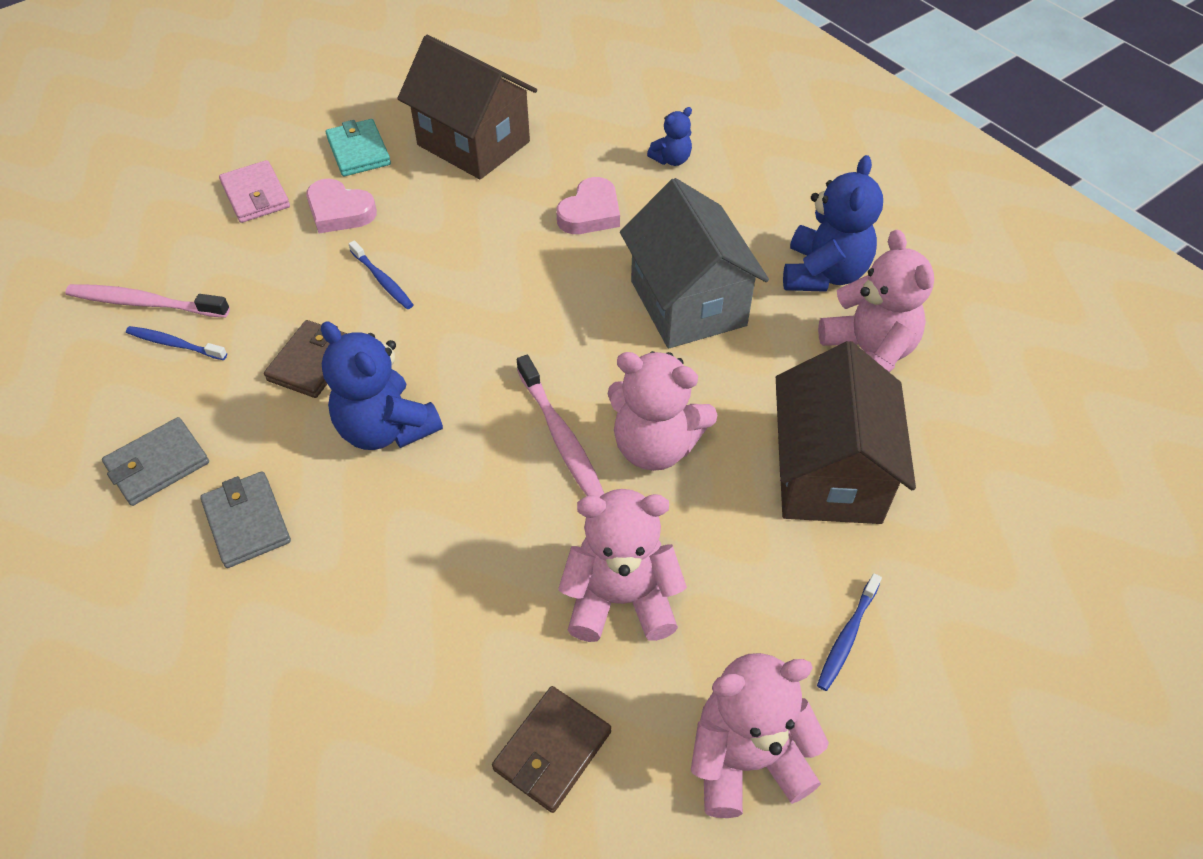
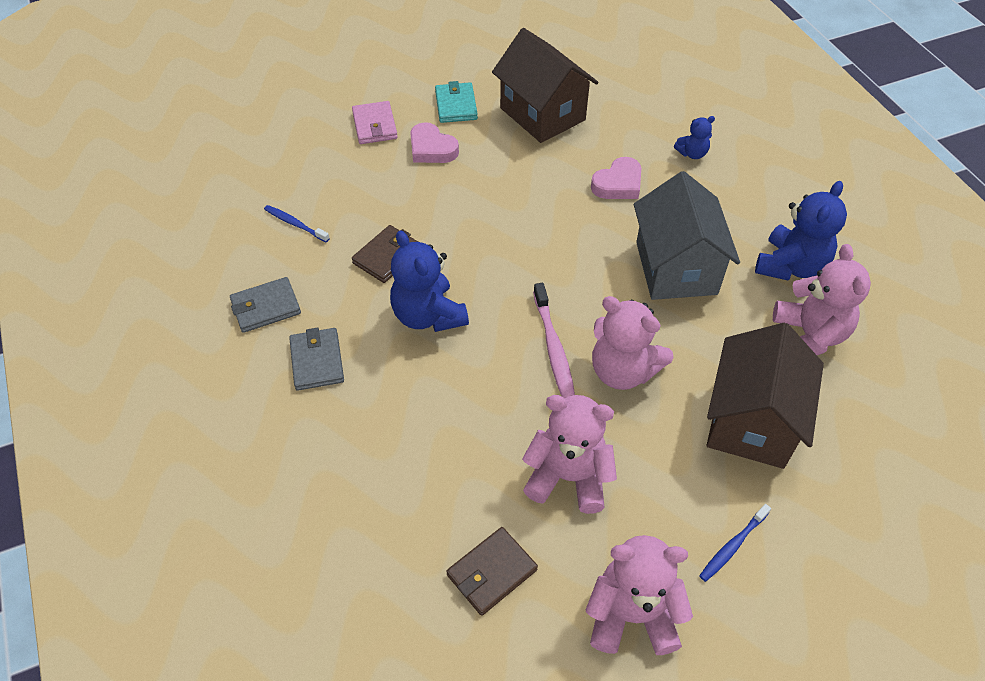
camera: 15 degrees right, 0 degrees up
pink toothbrush [65,284,230,318] -> none
blue toothbrush [349,240,413,309] -> none

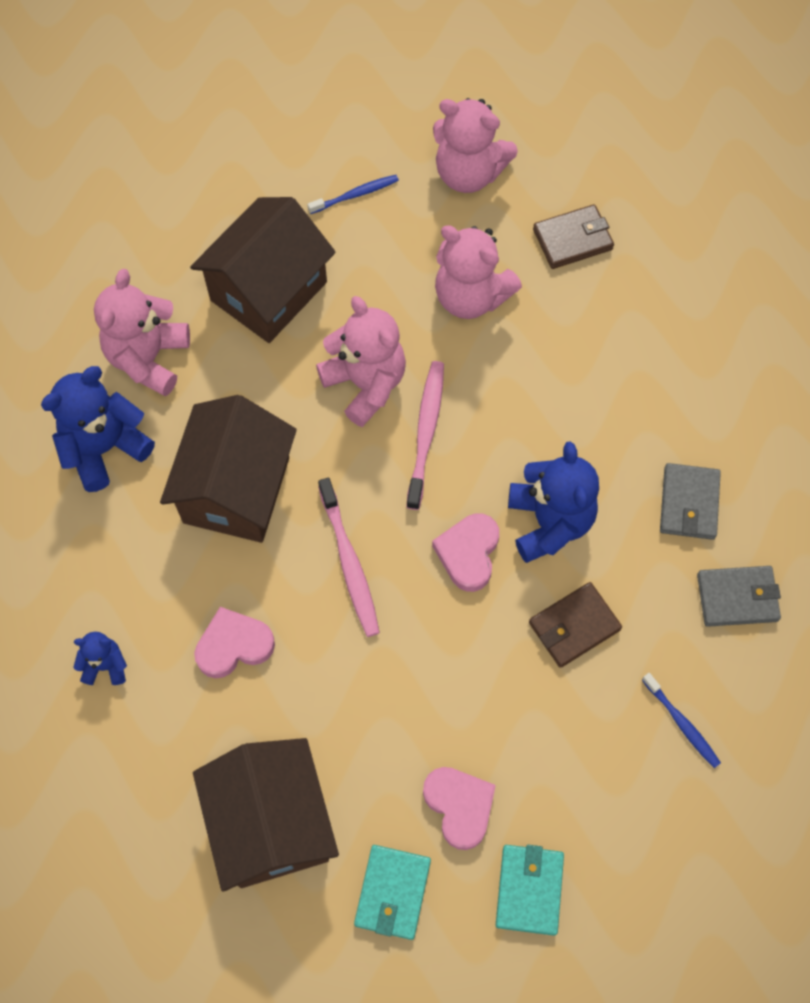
camera: 160 degrees left, 15 degrees up
pink wallet [352,101,398,144] -> turquoise wallet [496,845,564,936]
grey house [634,171,740,300] -> brown house [160,395,297,543]
none -> pink toothbrush [318,478,380,637]
none -> pink heart [432,513,499,592]

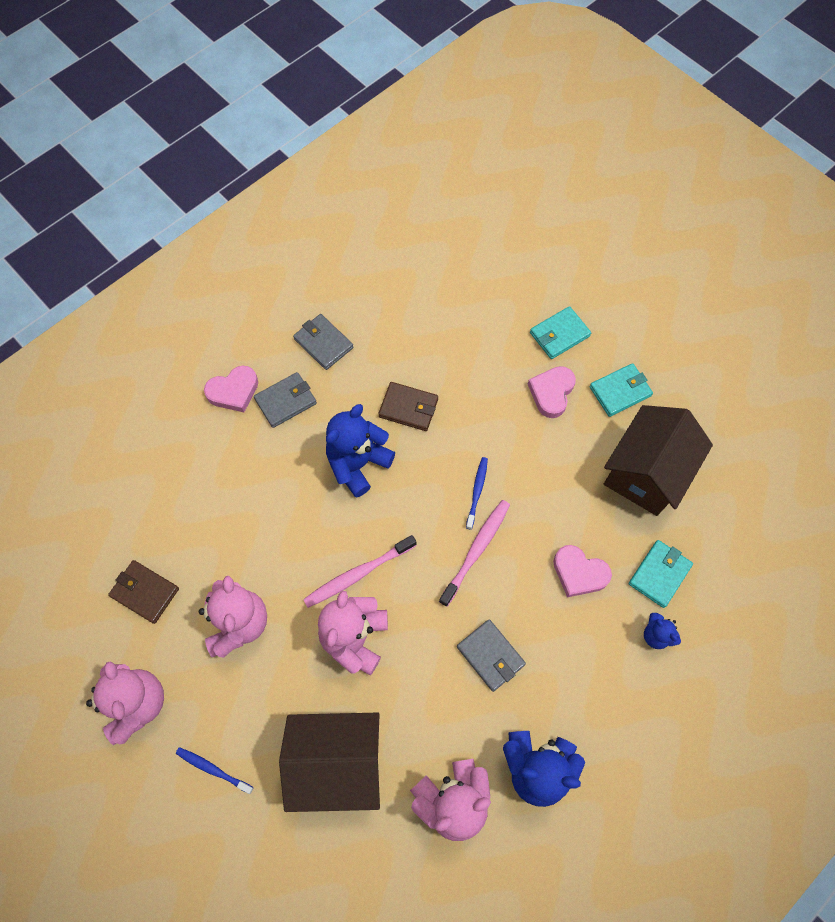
camera: 130 degrees left, 0 degrees up
brown house [160,395,297,543] -> grey wallet [457,619,526,692]
pink heart [432,513,499,592] -> pink heart moved to [204,366,258,412]
blue toothbrush [642,673,721,768] -> blue toothbrush moved to [466,457,488,530]
none -> turquoise wallet [628,540,693,608]

